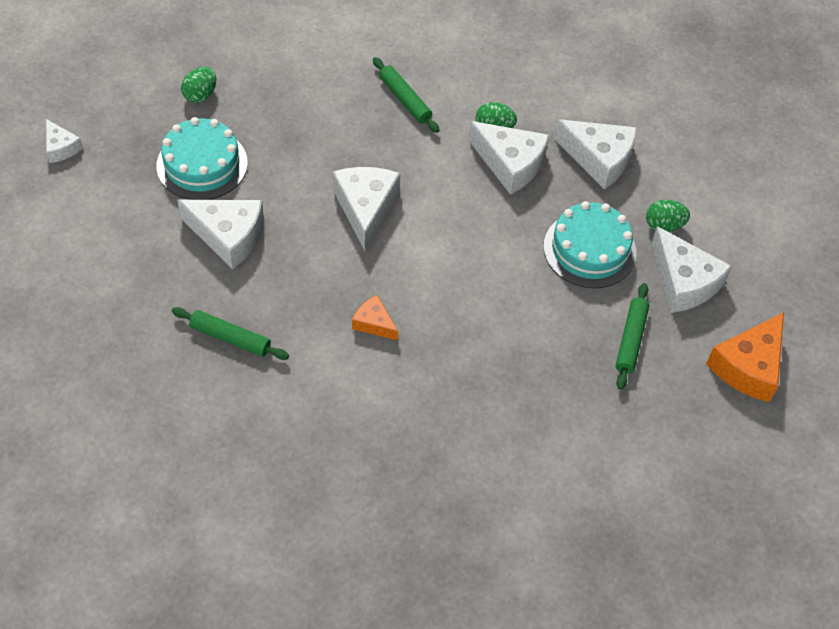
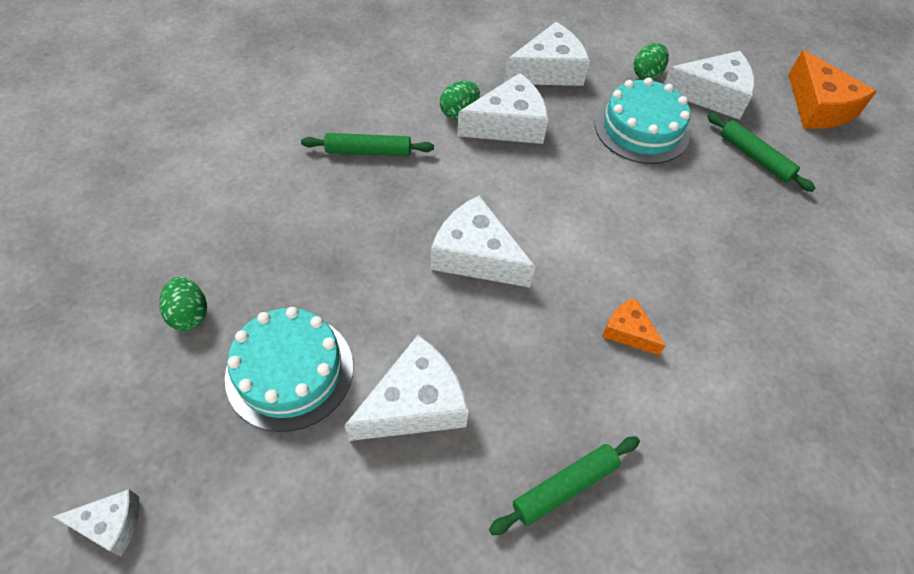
camera: 55 degrees left, 0 degrees up
orange cheese [352,295,398,341] -> orange cheese turned 60 degrees clockwise [602,298,666,355]

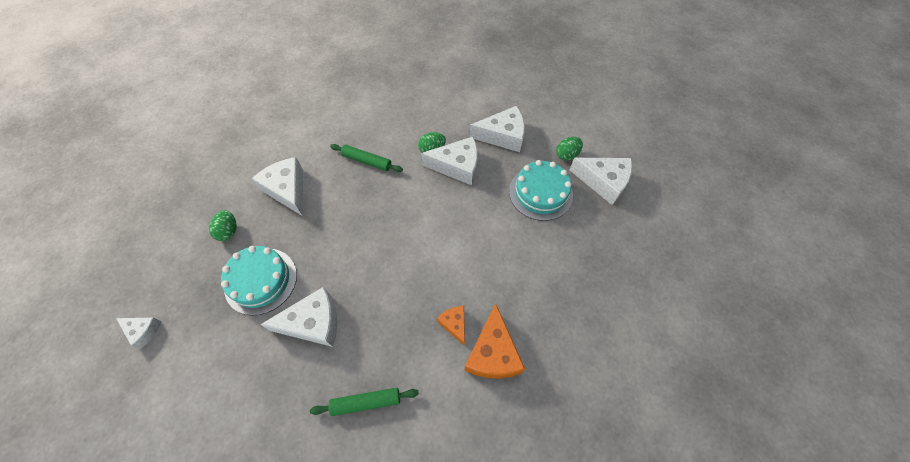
camera: 25 degrees right, 5 degrees up
white cheese [431,195,535,288] -> white cheese moved to [252,157,303,216]
green rolling pin [707,113,815,192] -> none
orange cheese [789,50,877,129] -> orange cheese moved to [464,303,525,379]

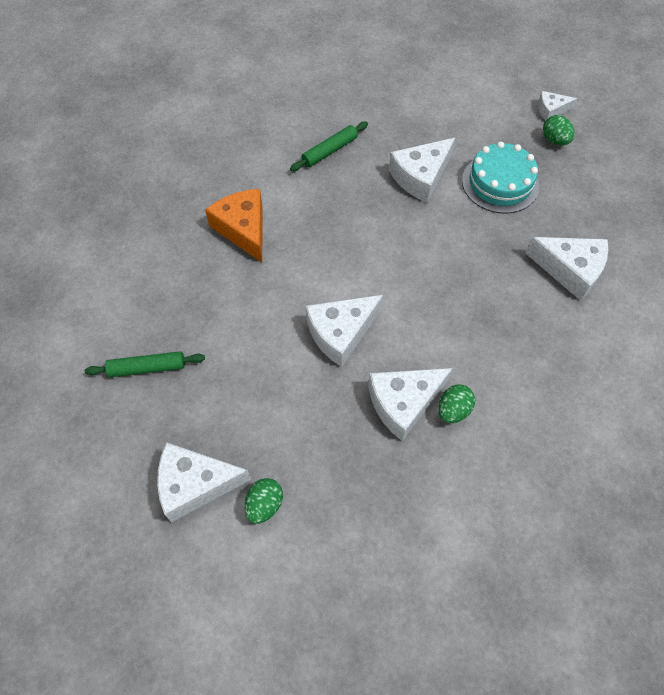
camera: 150 degrees right, 0 degrees up
green egg [209,210,236,241] -> green egg moved to [543,115,575,145]
green rolling pin [330,144,403,172] -> green rolling pin moved to [85,351,205,377]
orange cheese [437,306,465,346] -> none
white cheese [470,106,525,152] -> white cheese moved to [306,295,383,367]
turquoise cake [509,160,573,221] -> none

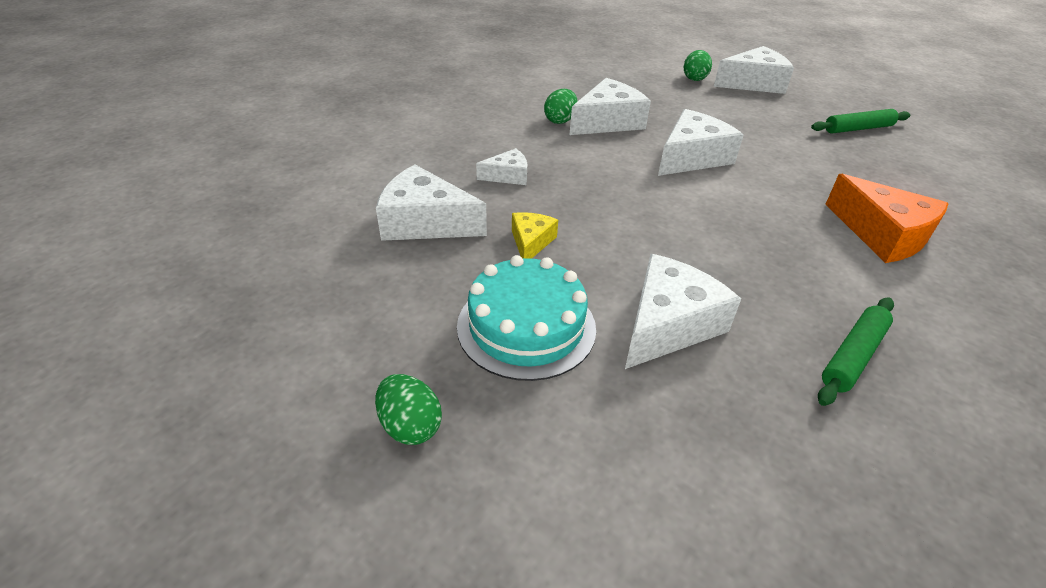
camera: 170 degrees right, 20 degrees down
white cheese [538,91,577,121] -> white cheese moved to [476,148,527,185]
none -> yellow cheese [512,212,558,259]

